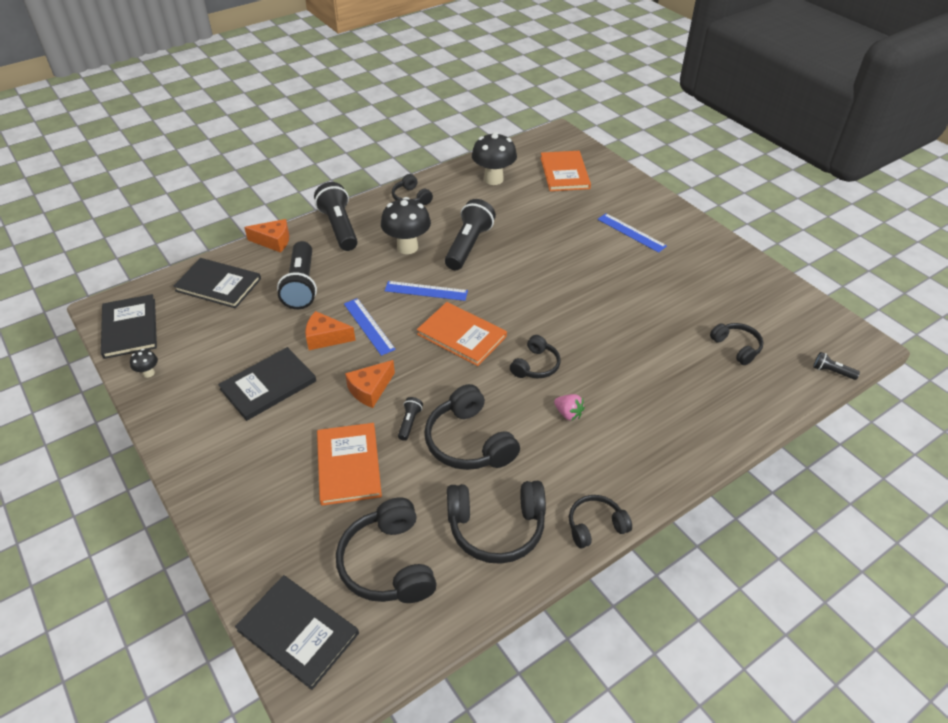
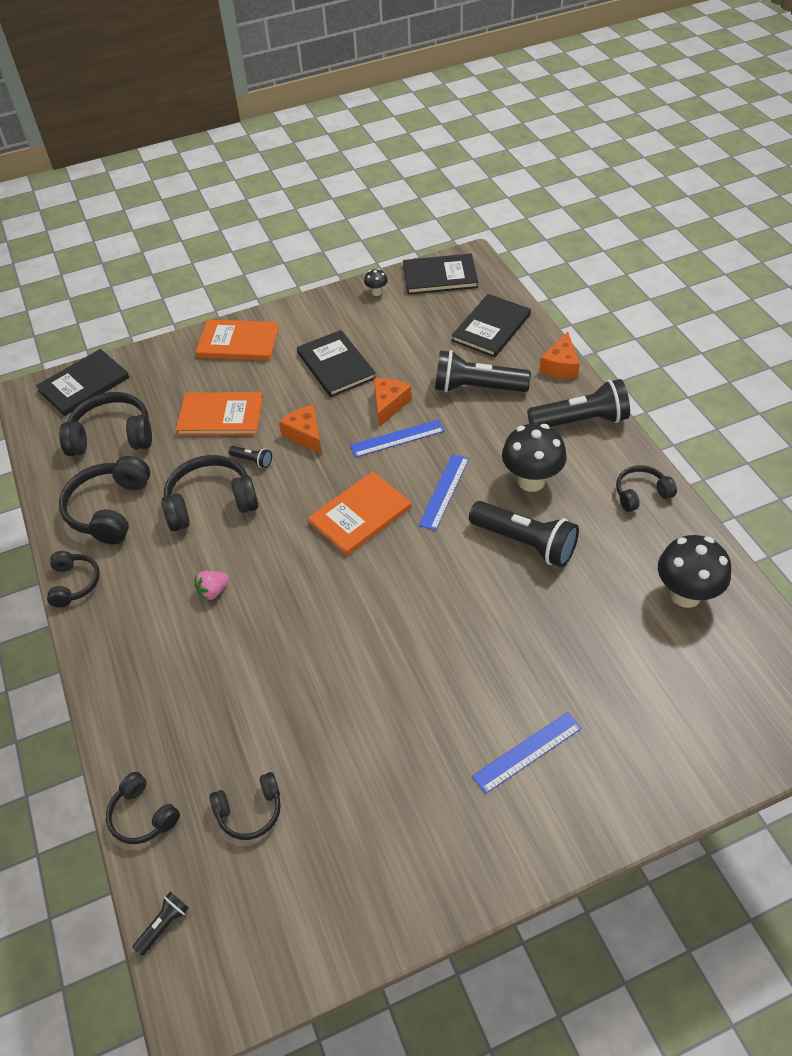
camera: 105 degrees right, 5 degrees up
black headphones [510,335,561,379] -> black headphones moved to [106,772,180,844]
orange book [540,151,591,191] -> orange book moved to [196,320,279,361]

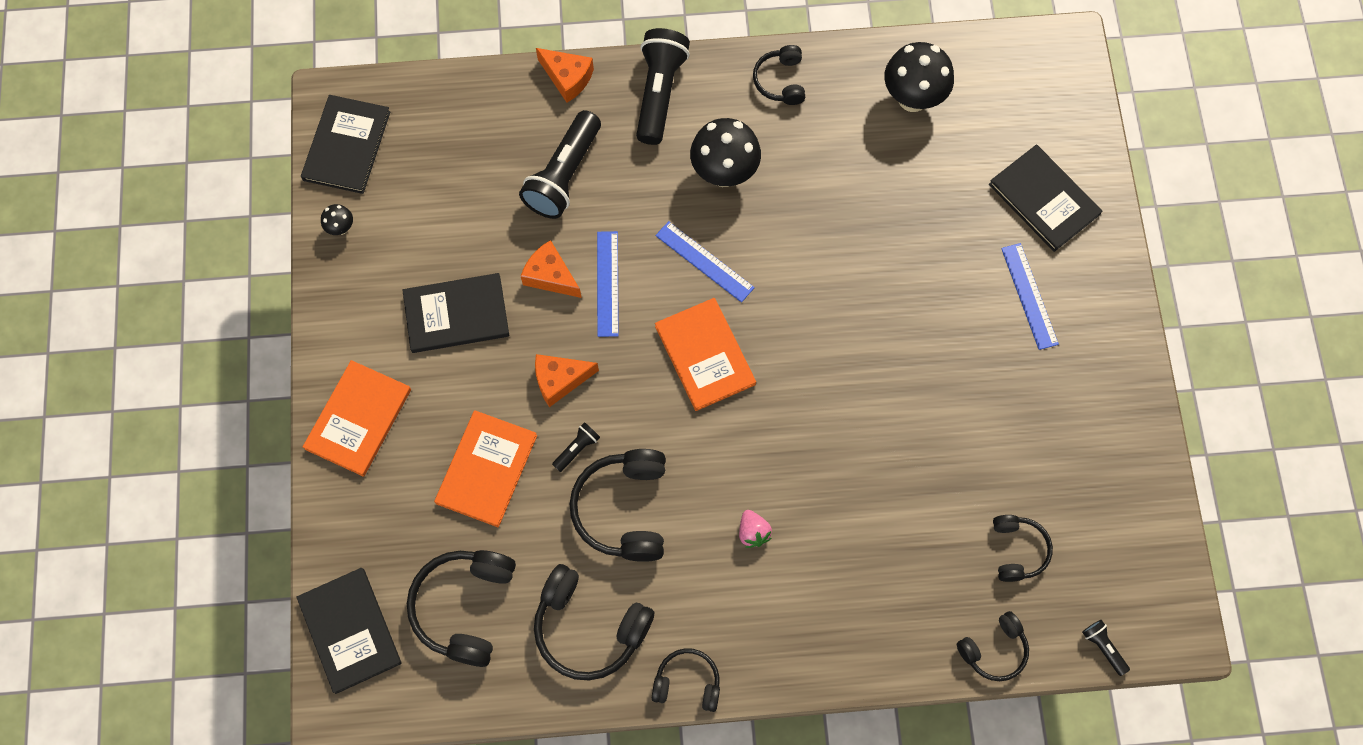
camera: 75 degrees left, 20 degrees up
black book [451,294,531,357] -> black book moved to [989,144,1102,252]
black flashlight [469,501,579,568] -> none

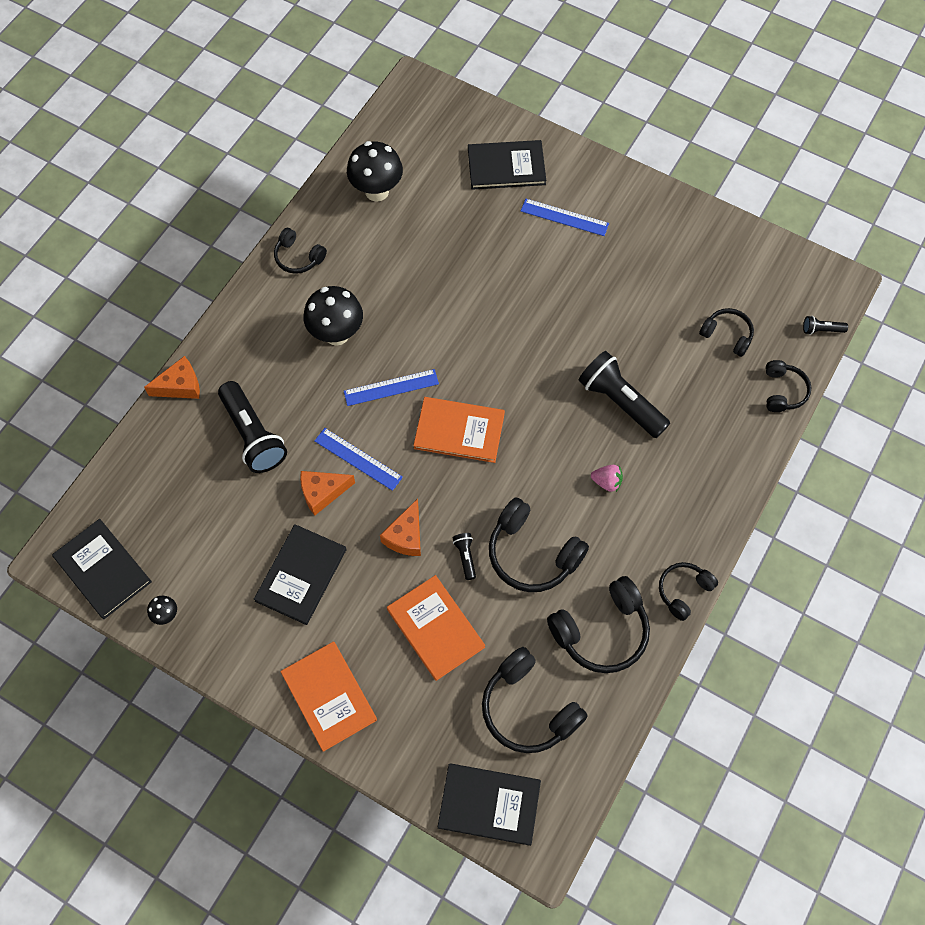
camera: 55 degrees left, 5 degrees down
black flashlight [636,28,690,145] -> black flashlight moved to [579,351,670,438]

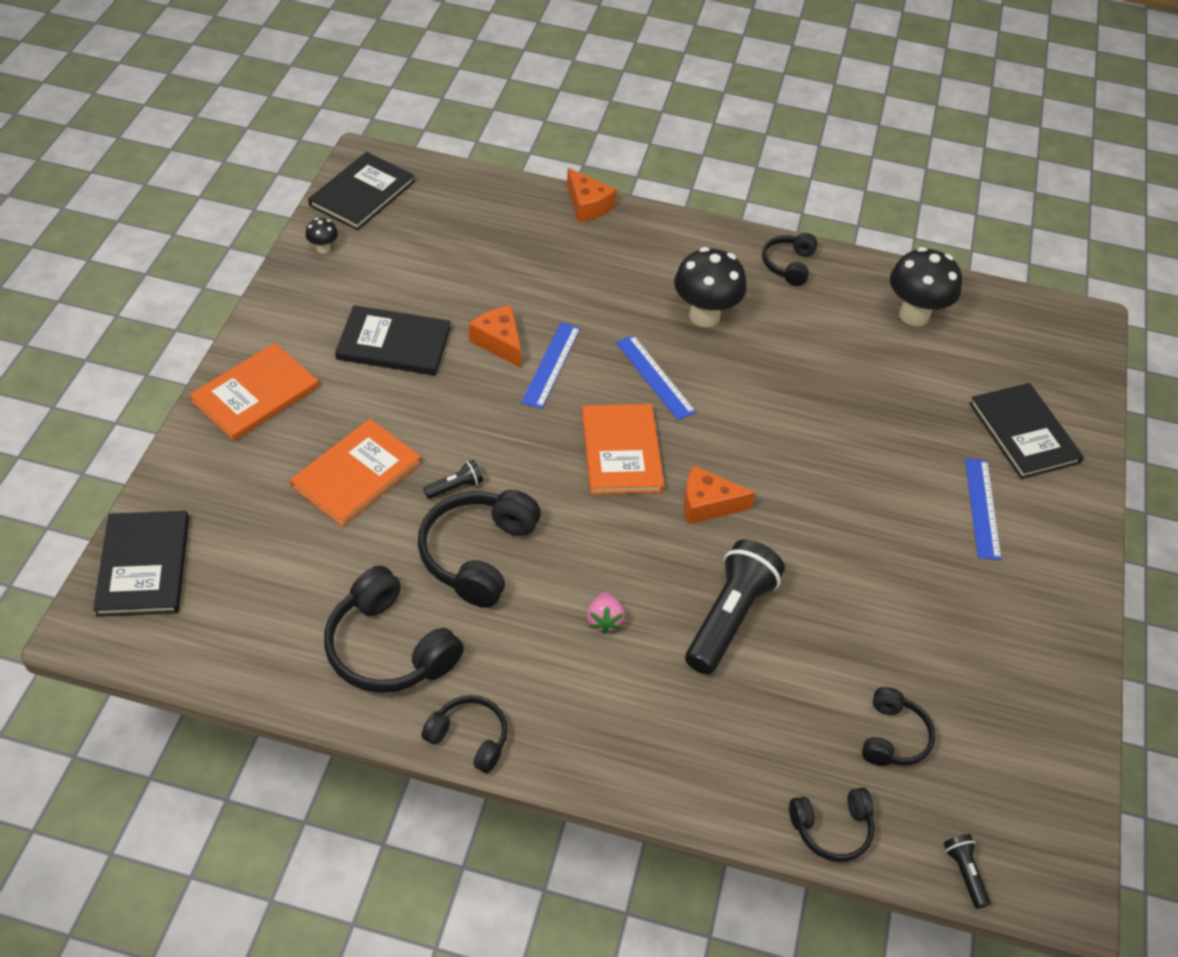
camera: 70 degrees right, 15 degrees down
black flashlight [218,381,287,473] -> none
orange cheese [380,499,421,556] -> orange cheese moved to [684,465,755,524]
black headphones [482,647,588,753] -> none

